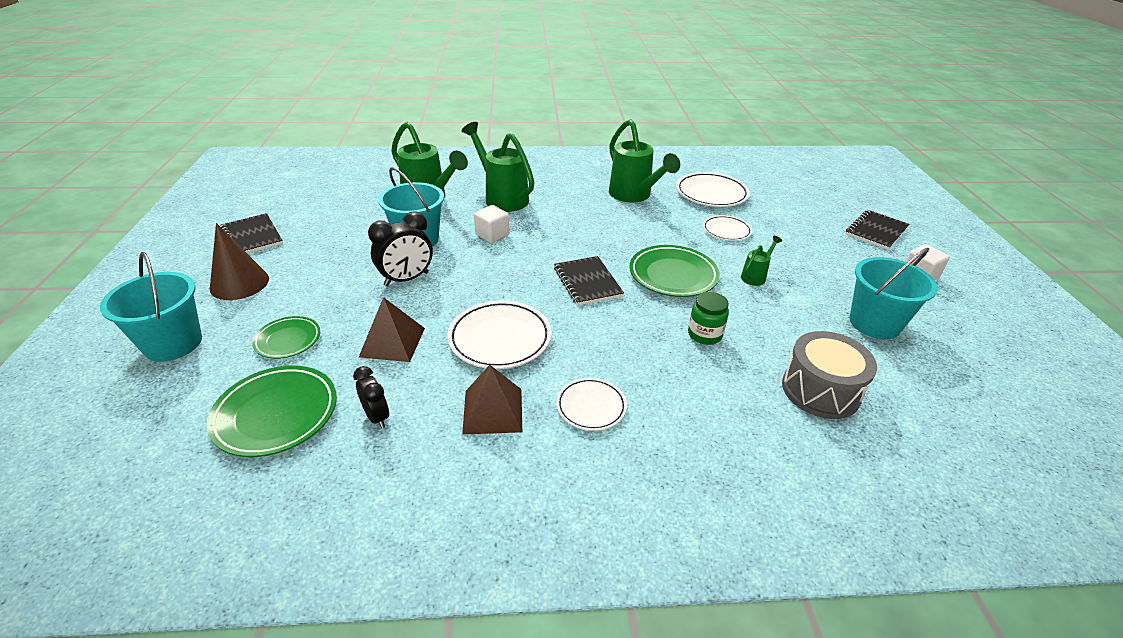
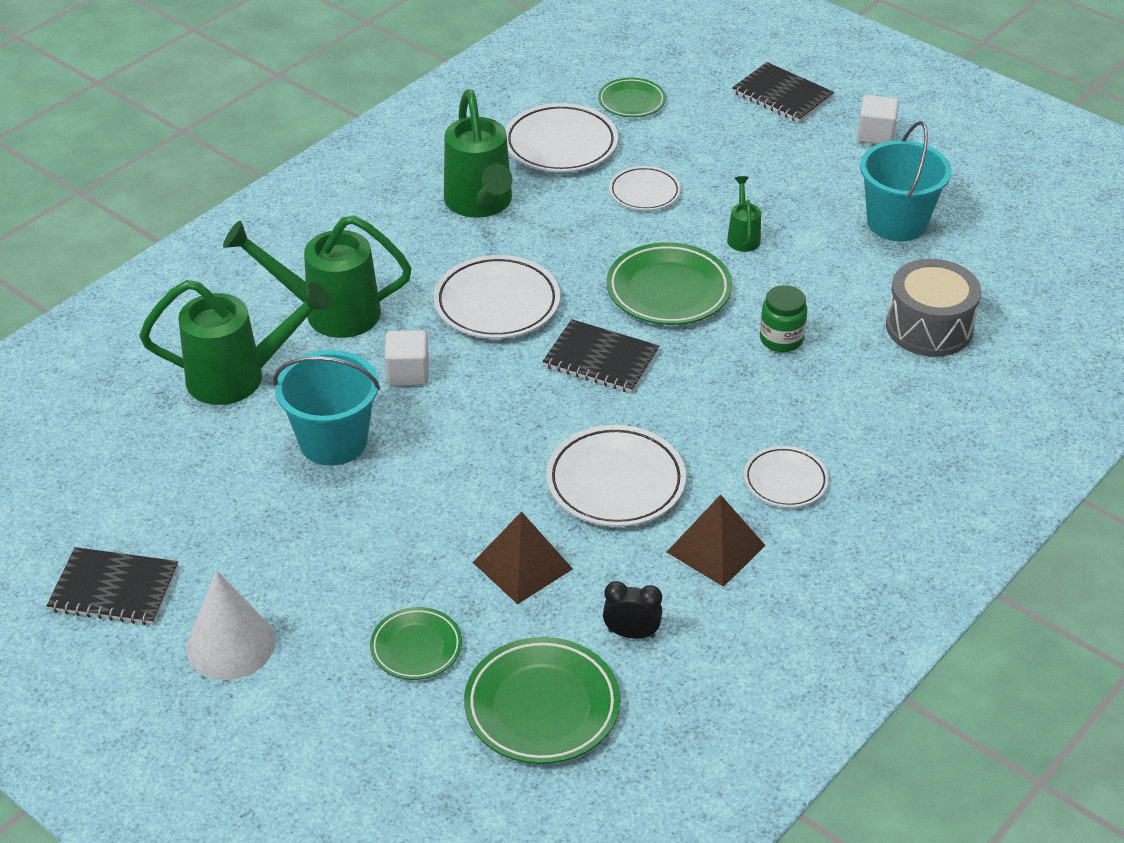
camera: 45 degrees left, 5 degrees up
turquoise bucket [100,252,202,362] -> none
brown cone [210,223,269,300] -> white cone [186,570,275,680]
black clock [368,211,433,286] -> none
green watering can [609,119,680,202] -> green watering can turned 60 degrees clockwise [444,89,512,218]
black notebook [846,210,909,250] -> black notebook turned 45 degrees counterclockwise [732,62,834,123]
none -> white plate [434,255,560,339]
none -> green plate [598,78,666,117]

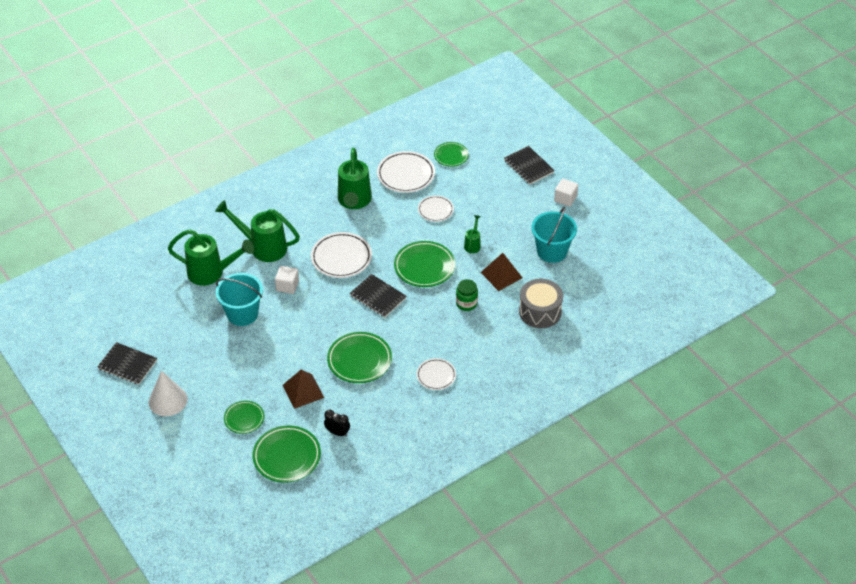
camera: 15 degrees right, 5 degrees up
white plate [546,425,686,527] -> green plate [327,332,392,383]
brown pyramid [667,495,766,587] -> brown pyramid moved to [480,253,522,291]

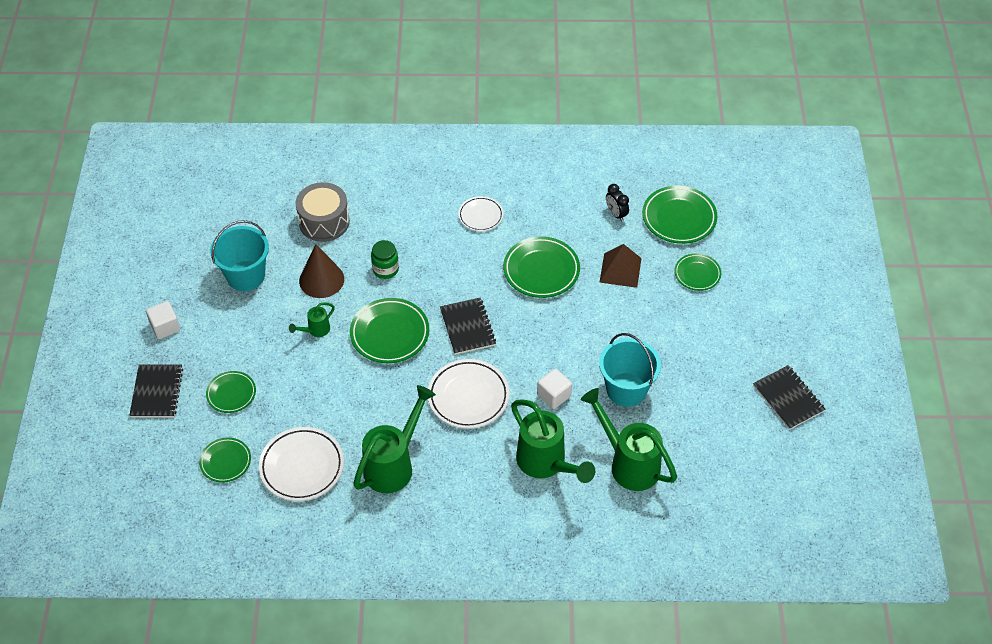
camera: 145 degrees left, 5 degrees up
white cone [149,370,187,416] -> none
white plate [418,195,454,222] -> none
brown pyramid [480,253,522,291] -> brown cone [299,244,344,298]
none -> green plate [206,371,256,413]

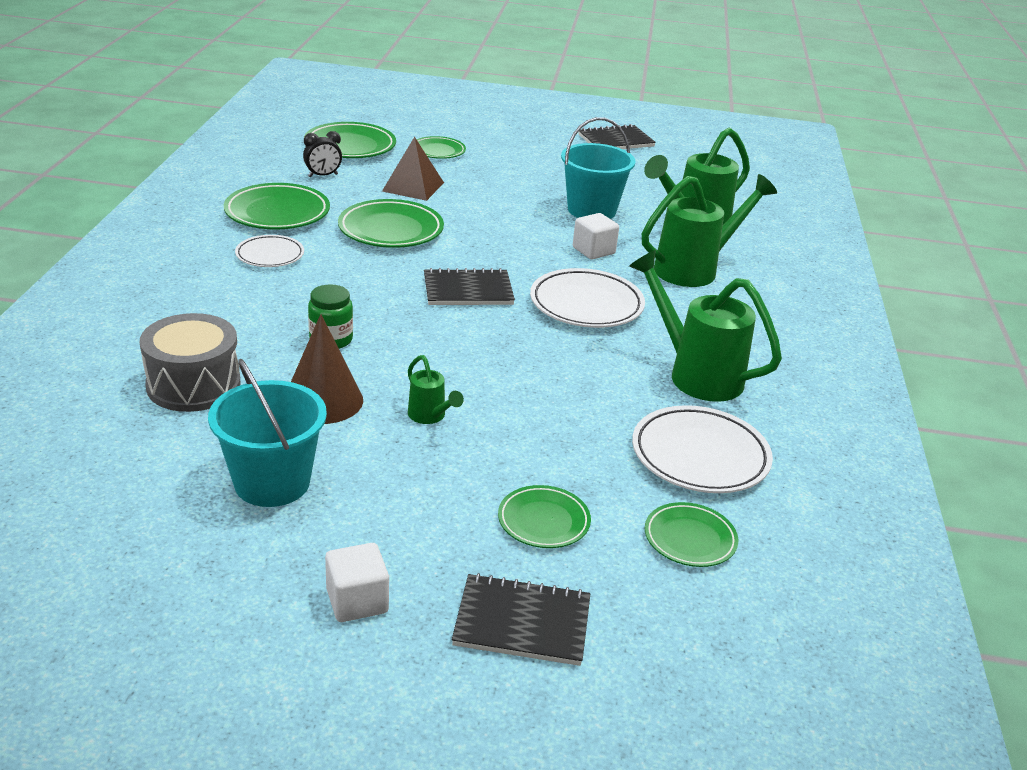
camera: 85 degrees left, 20 degrees down
green plate [350,298,429,363] -> green plate moved to [224,183,330,229]

